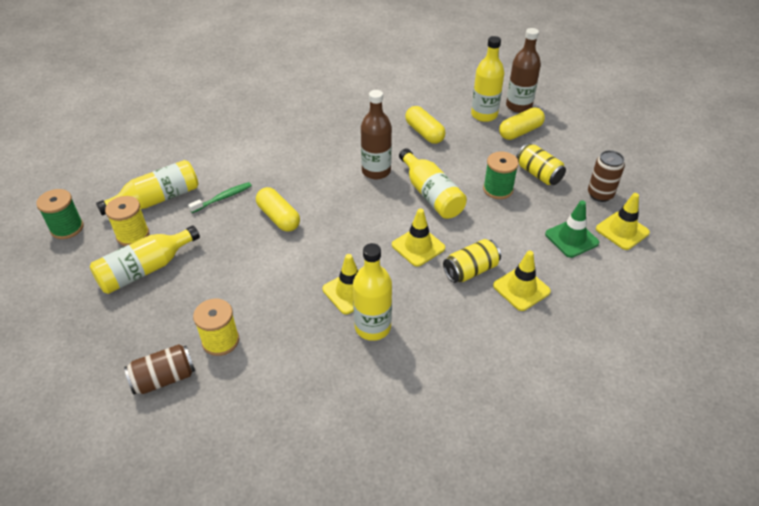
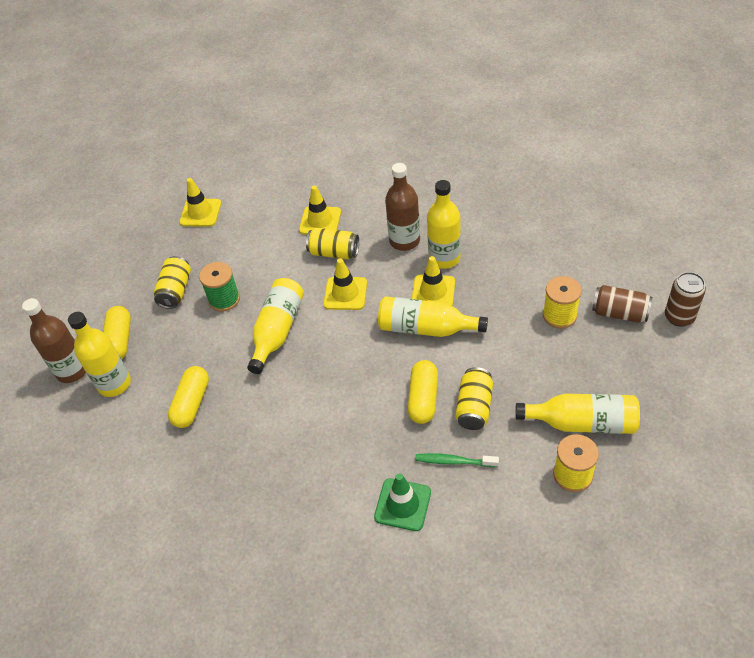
camera: 130 degrees left, 5 degrees up
green spool [36,189,84,239] -> none
yellow bottle [96,160,198,215] -> yellow bottle moved to [378,296,488,337]
brown bottle [361,90,392,180] -> brown bottle moved to [385,163,420,251]
yellow capsule [499,107,545,140] -> yellow capsule turned 75 degrees clockwise [103,306,131,359]
green traffic cone [545,201,599,258] -> green traffic cone moved to [374,473,431,531]
brown can [588,150,625,202] -> brown can moved to [665,272,706,327]
none -> yellow can [455,367,493,430]

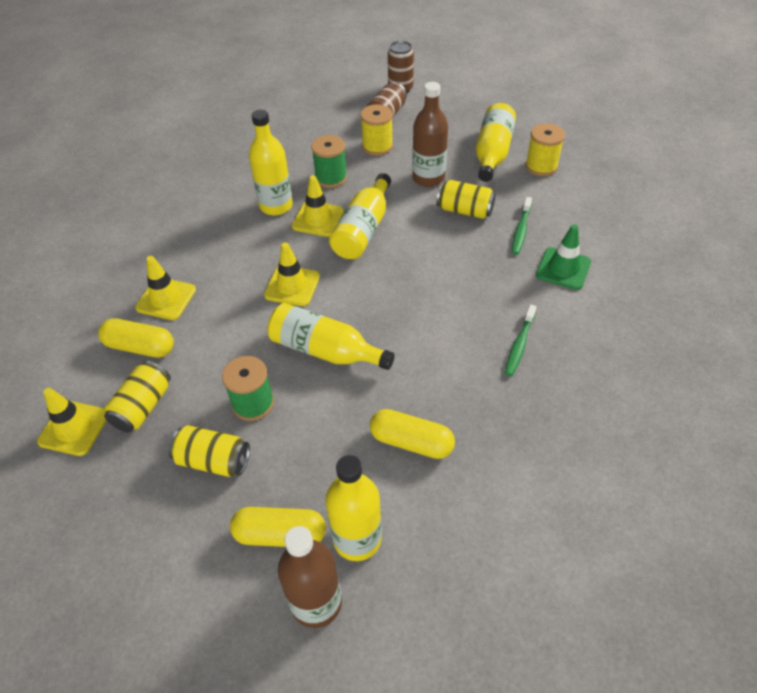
camera: 85 degrees left, 0 degrees up
yellow can [306,228,359,259] -> yellow can moved to [104,361,171,433]
brown bottle [385,163,420,251] -> brown bottle moved to [412,82,448,187]
yellow capsule [408,360,438,424] -> yellow capsule moved to [98,318,174,358]
none -> green spool [311,135,347,188]
none -> green toothbrush [505,304,537,376]

